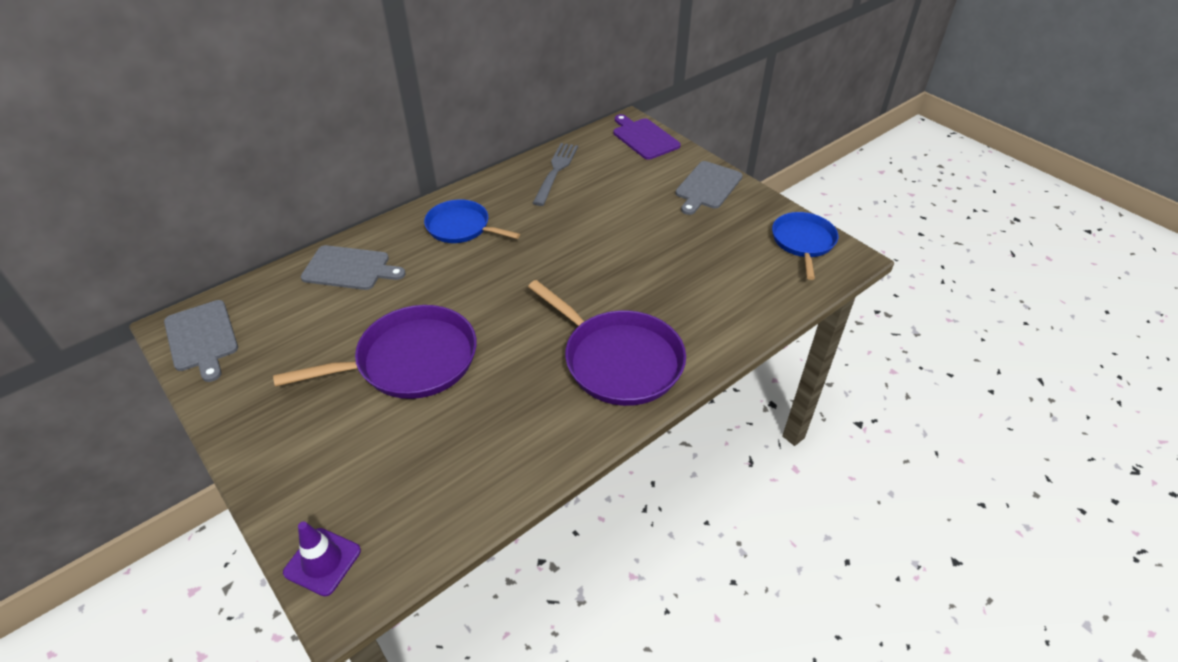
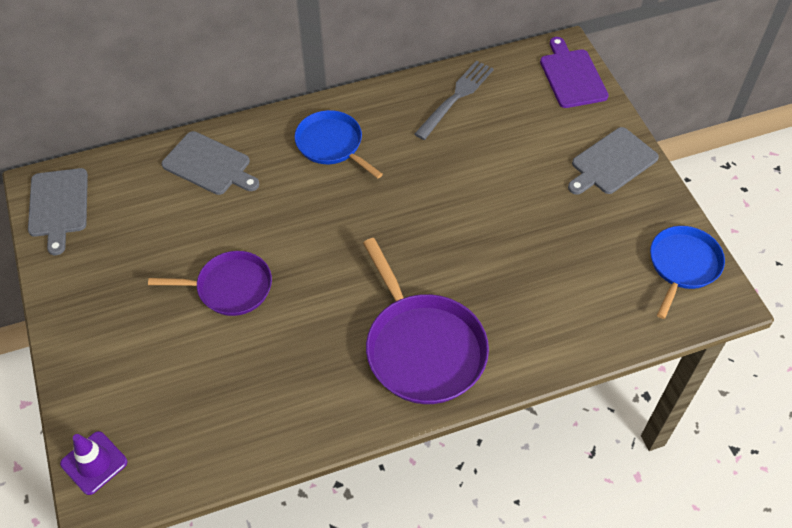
camera: 20 degrees right, 10 degrees up
purple pan [273,305,477,399] -> purple pan [148,251,272,316], size x0.64

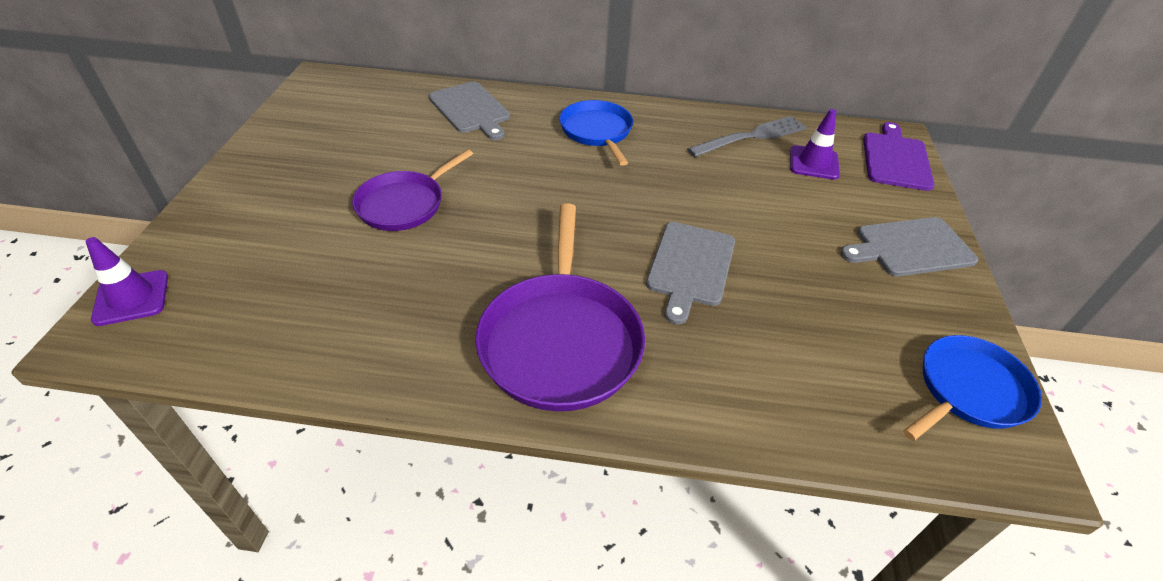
camera: 25 degrees right, 10 degrees down
grey cutting board [28,168,88,255] -> grey cutting board moved to [646,222,735,325]
purple pan [148,251,272,316] -> purple pan turned 105 degrees clockwise [352,149,473,231]
none -> purple traffic cone [790,109,840,180]

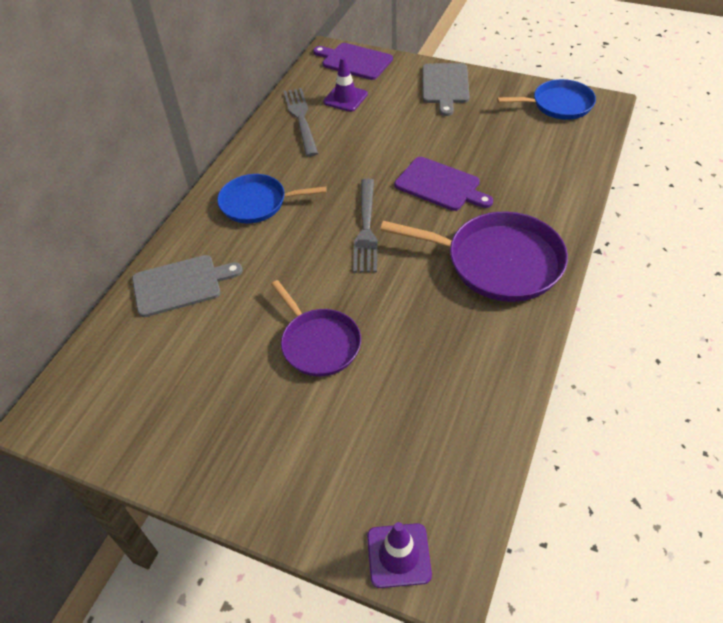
camera: 70 degrees left, 5 degrees up
grey cutting board [646,222,735,325] -> purple cutting board [395,157,493,211]
blue pan [903,335,1042,441] -> blue pan turned 105 degrees clockwise [497,79,596,120]
none -> grey fork [353,178,378,272]

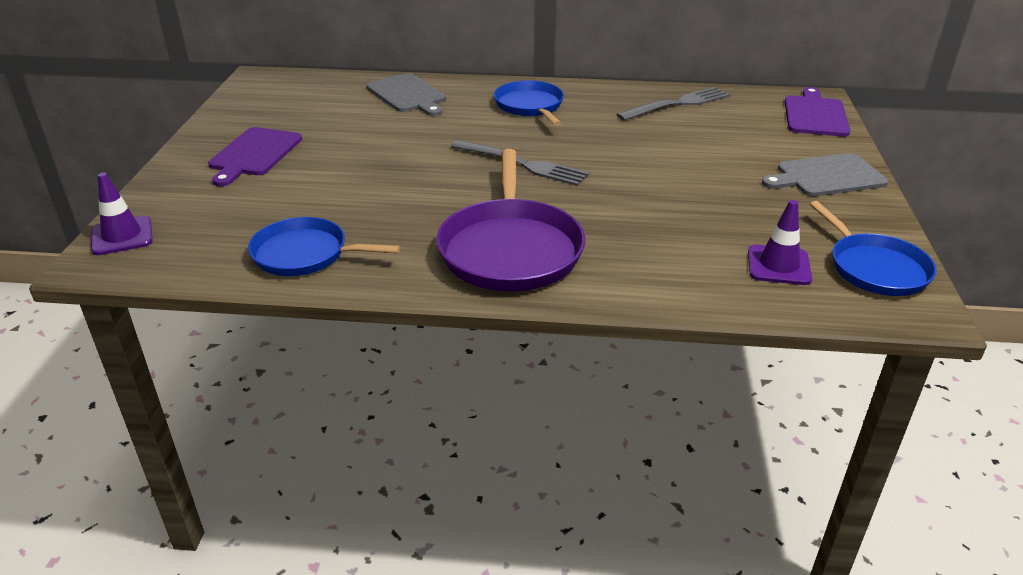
camera: 70 degrees right, 15 degrees down
purple pan [271,280,361,376] -> none
purple traffic cone [323,57,368,112] -> purple traffic cone moved to [748,200,812,285]
grey fork [353,178,378,272] -> grey fork turned 135 degrees counterclockwise [451,140,589,186]
purple cutting board [395,157,493,211] -> purple cutting board moved to [208,127,302,186]
none -> blue pan [248,217,401,276]

